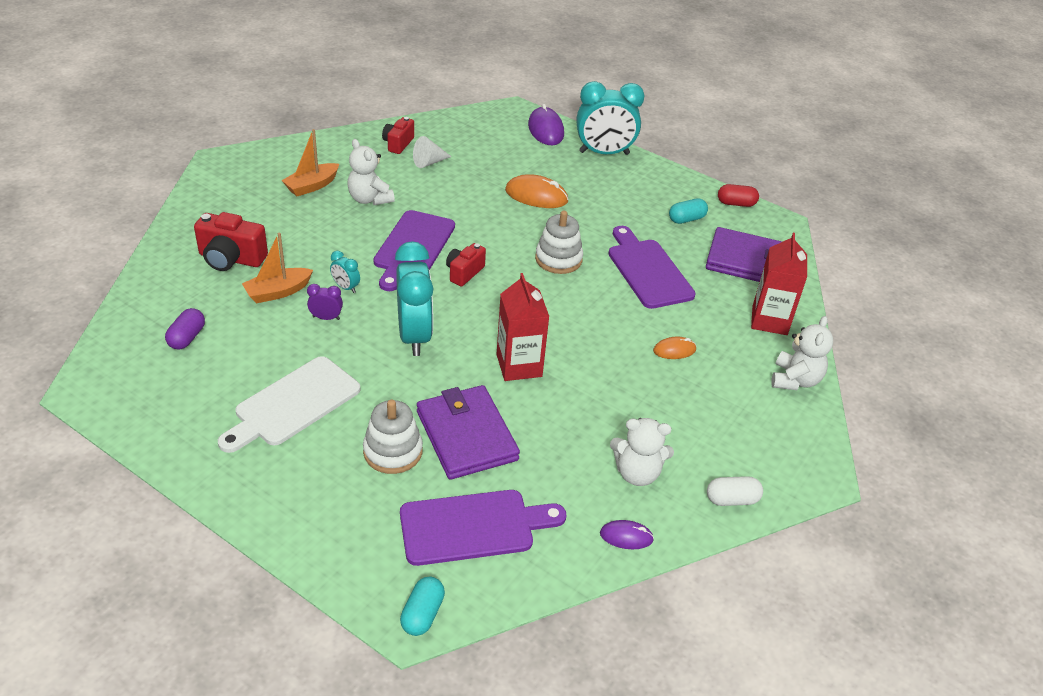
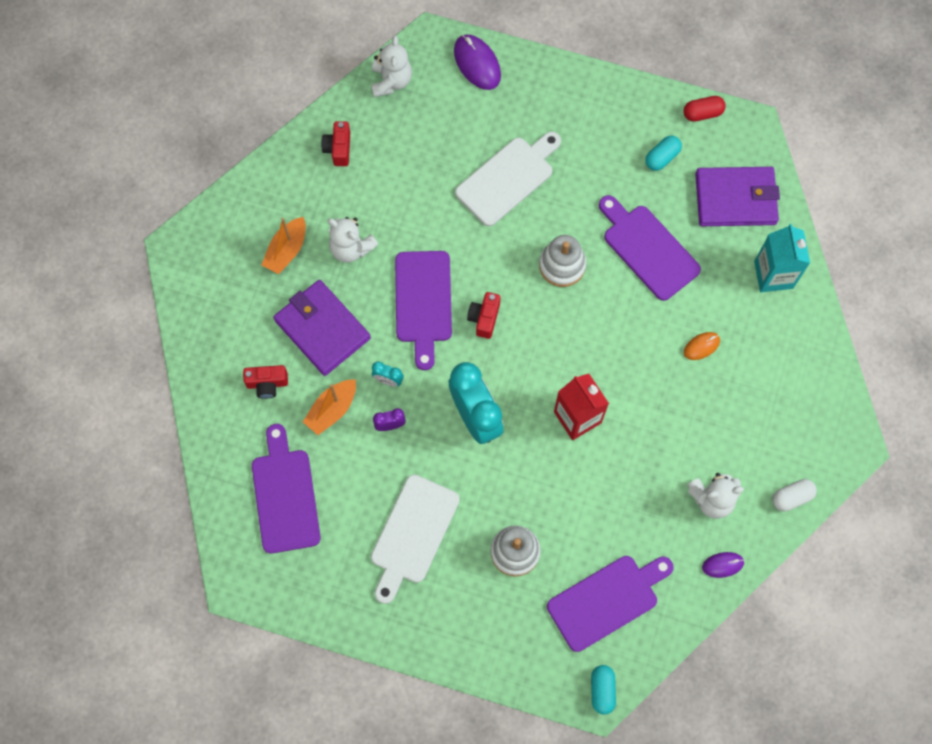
camera: 15 degrees left, 30 degrees up
purple capsule [165,308,205,349] -> purple cutting board [252,424,321,554]
red camera [194,212,268,271] -> red camera [243,365,288,399], size x0.64
white cone [413,136,452,168] -> none
purple wallet [417,385,520,480] -> purple wallet moved to [274,280,371,376]
orange mouse [505,174,569,208] -> white cutting board [455,132,561,226]
turquoise clock [577,81,644,155] -> none
red carton [751,233,807,335] -> turquoise carton [754,224,810,292]
white teddy bear [771,316,833,390] -> white teddy bear moved to [371,36,412,97]

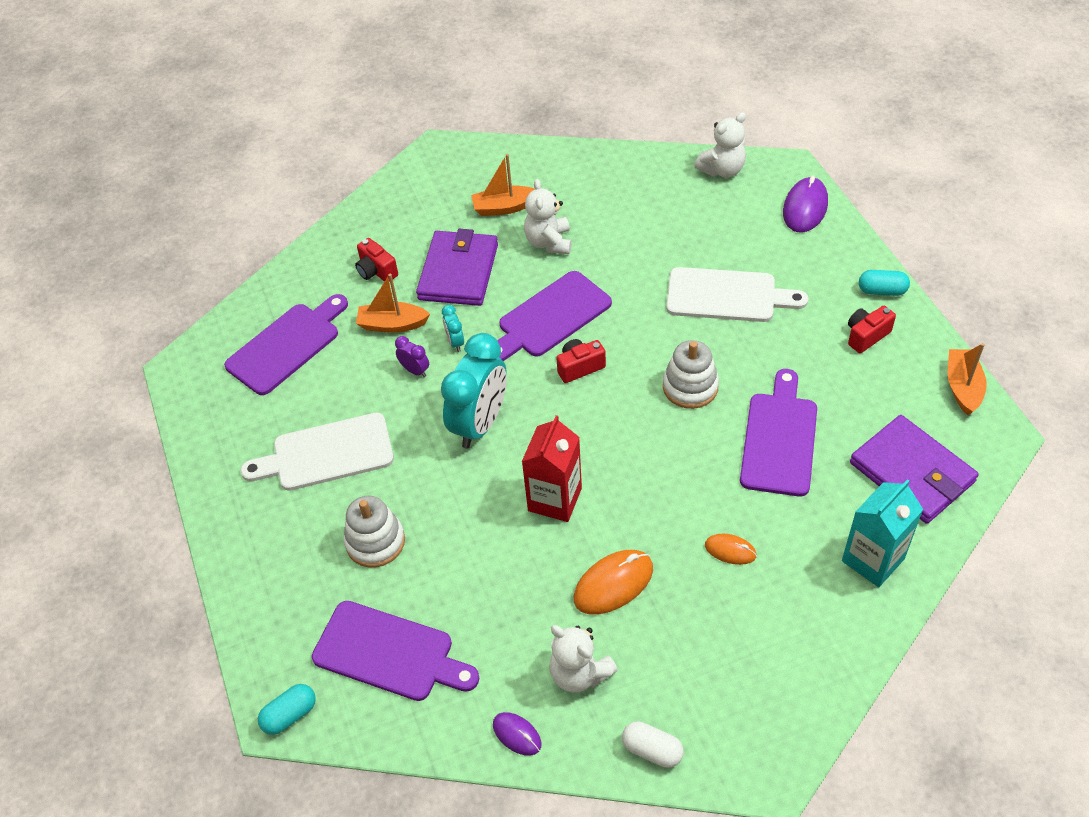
camera: 55 degrees right, 20 degrees down
red camera [321,121,350,166] -> red camera moved to [848,306,896,353]
turquoise capsule [645,136,682,171] -> turquoise capsule moved to [859,270,910,296]
red capsule [683,96,726,122] -> orange boat [948,343,987,415]
none -> orange mouse [574,550,653,615]

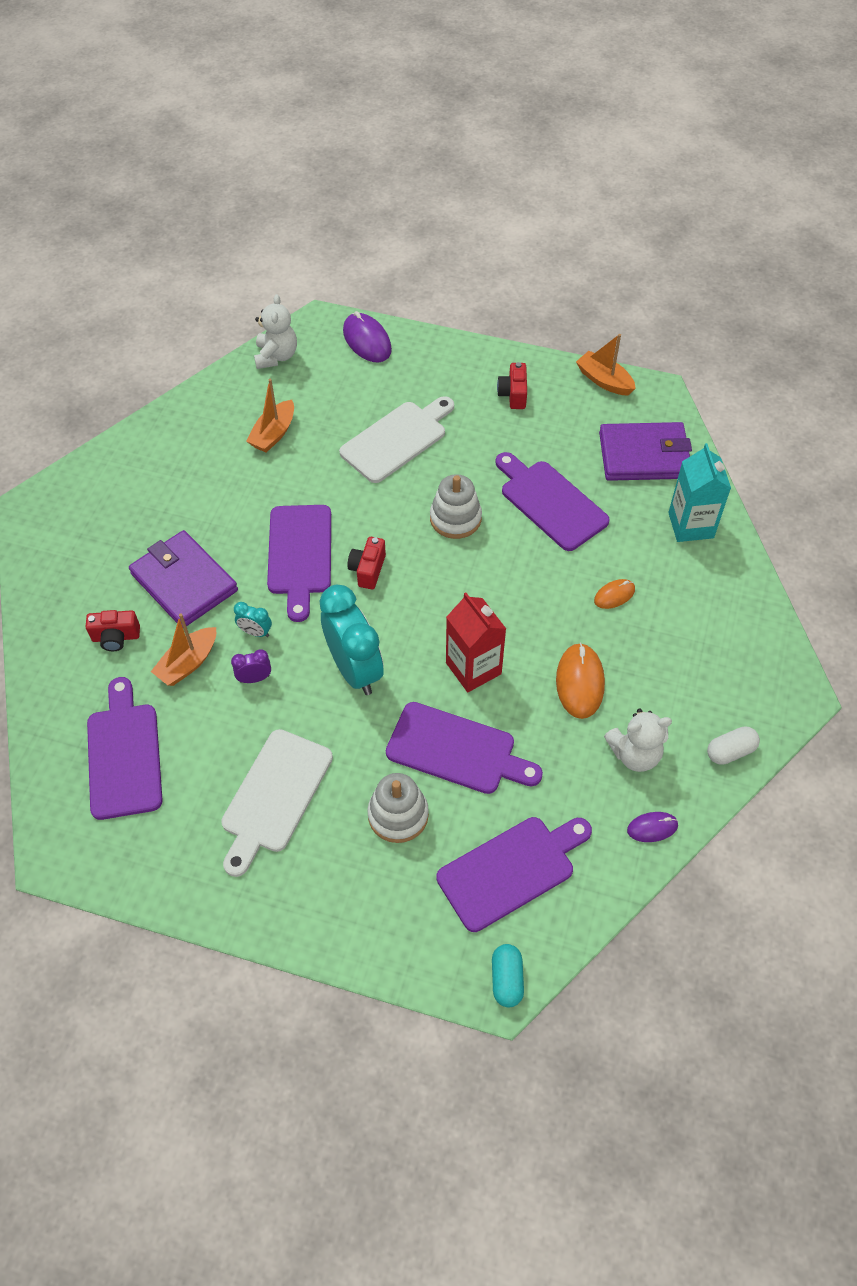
camera: 55 degrees left, 5 degrees up
orange boat [471,154,535,216] -> orange boat moved to [246,379,294,453]
white teddy bear [524,179,572,254] -> none
turquoise capsule [859,270,910,296] -> none
none -> purple cutting board [386,702,543,794]

